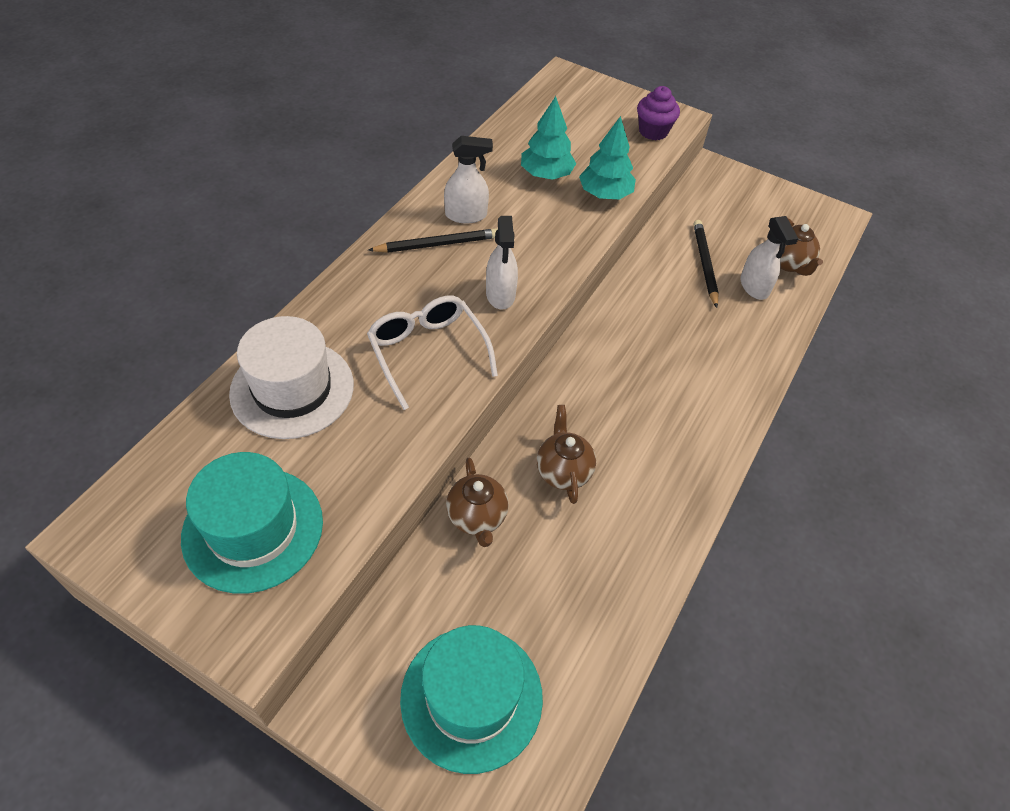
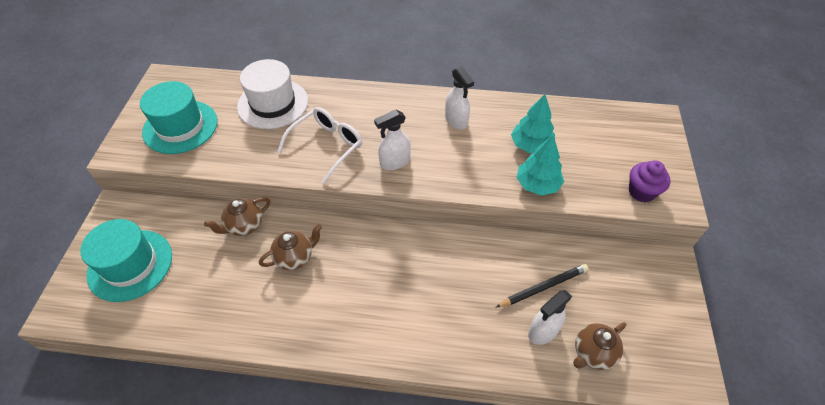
camera: 70 degrees right, 0 degrees up
black pencil [368,228,498,253] -> none

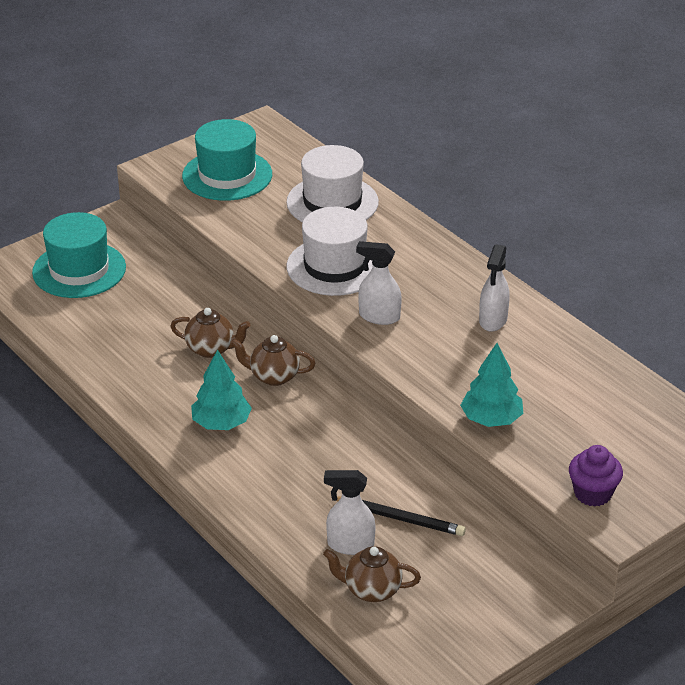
camera: 45 degrees right, 15 degrees down
brown teapot [204,197,270,236] -> brown teapot moved to [231,335,315,386]
white glasses [277,107,362,184] -> white hat [287,207,373,296]
turquoise tree [511,94,555,153] -> turquoise tree moved to [191,350,252,430]

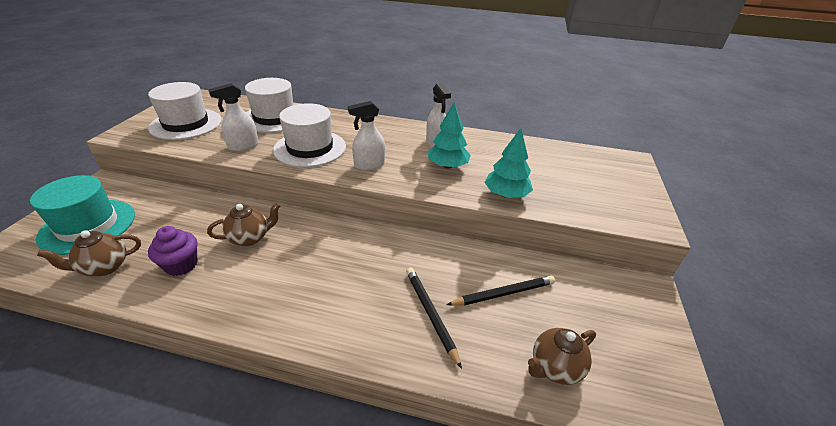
camera: 40 degrees left, 0 degrees up
turquoise hat [182,119,272,201] -> white hat [148,82,222,140]
turquoise tree [191,350,252,430] -> turquoise tree moved to [427,103,471,169]
brown teapot [231,335,315,386] -> brown teapot moved to [37,230,141,276]
white spray bottle [324,470,376,555] -> white spray bottle moved to [208,83,259,151]
purple cupcake [569,445,623,507] -> purple cupcake moved to [148,226,197,276]
none -> black pencil [406,268,462,369]

